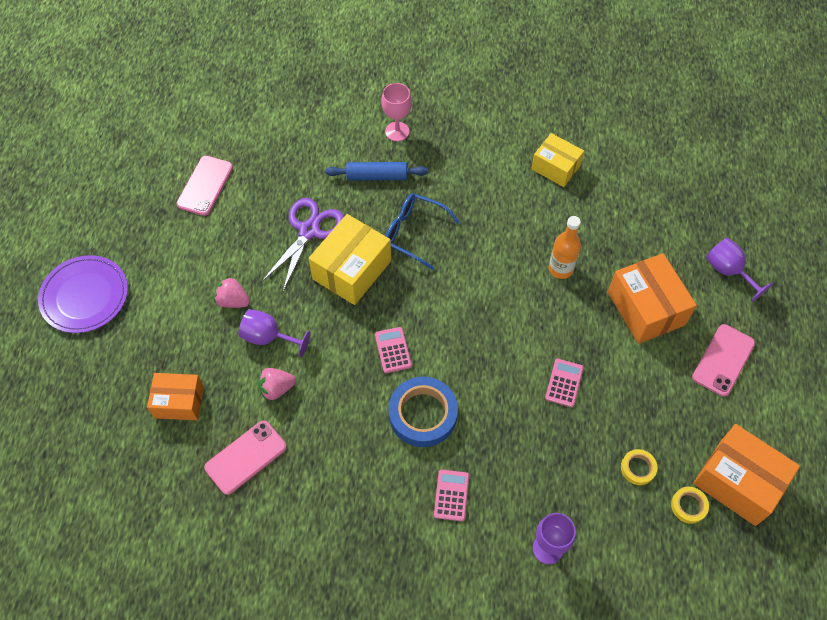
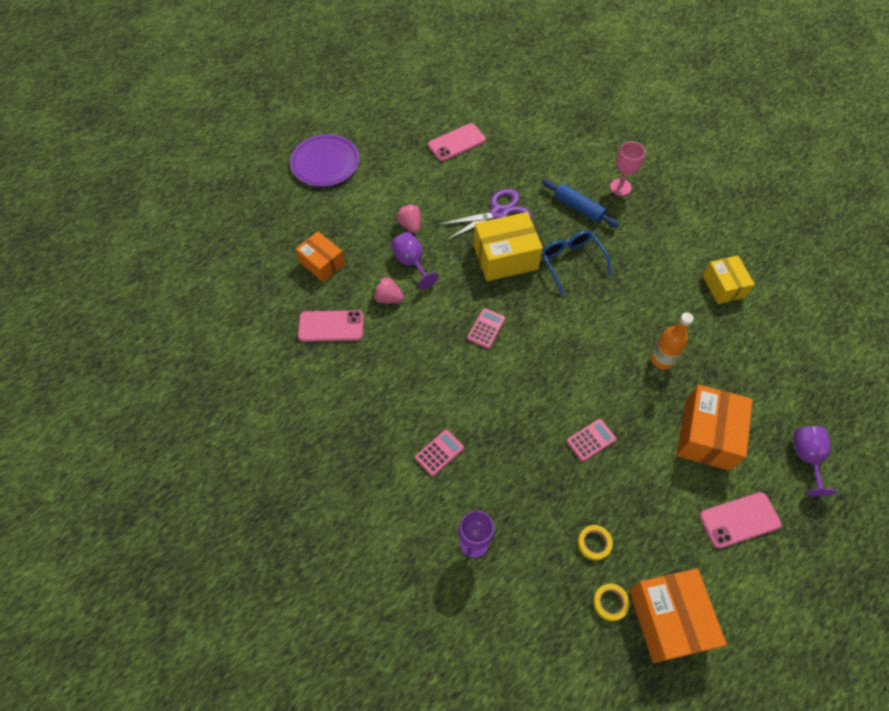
camera: 40 degrees right, 0 degrees up
blue tape [388,377,458,447] -> none

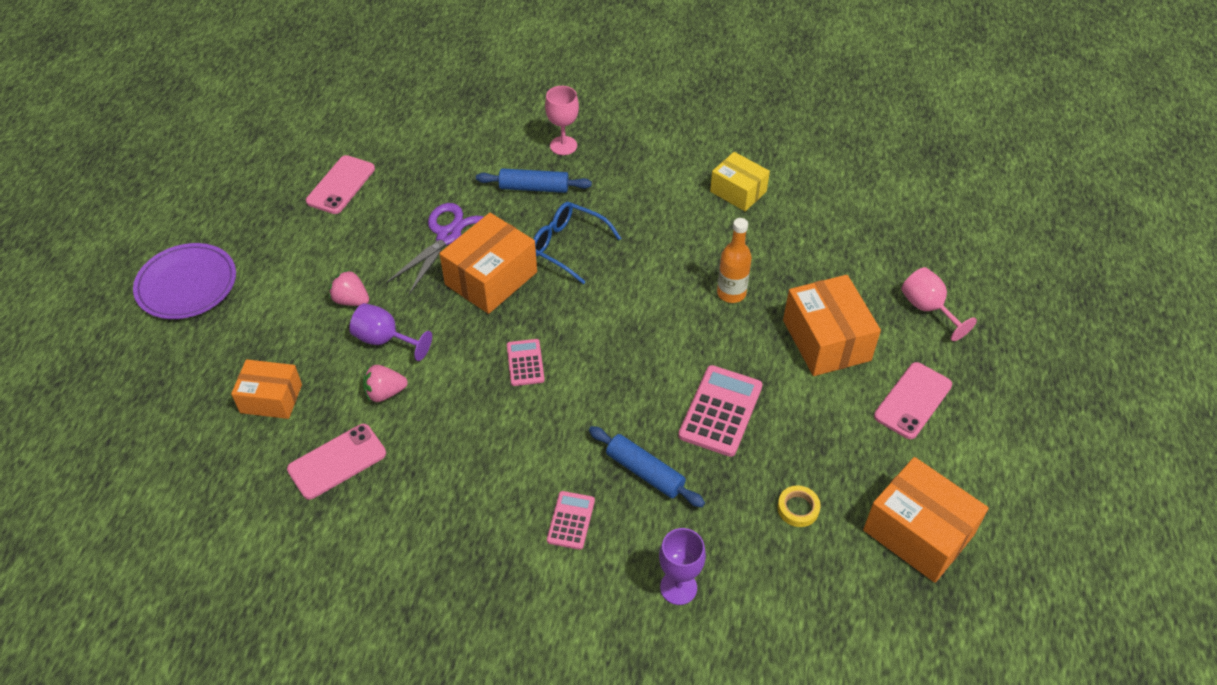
camera: 35 degrees left, 10 degrees down
yellow box [473,212,543,281] -> orange box [439,213,537,314]
pink calculator [567,419,616,462] -> pink calculator [678,365,763,457], size x1.72
yellow tape [593,584,630,621] -> none
purple goblet [794,426,837,497] -> pink goblet [901,267,977,341]
none -> blue rolling pin [589,426,705,507]

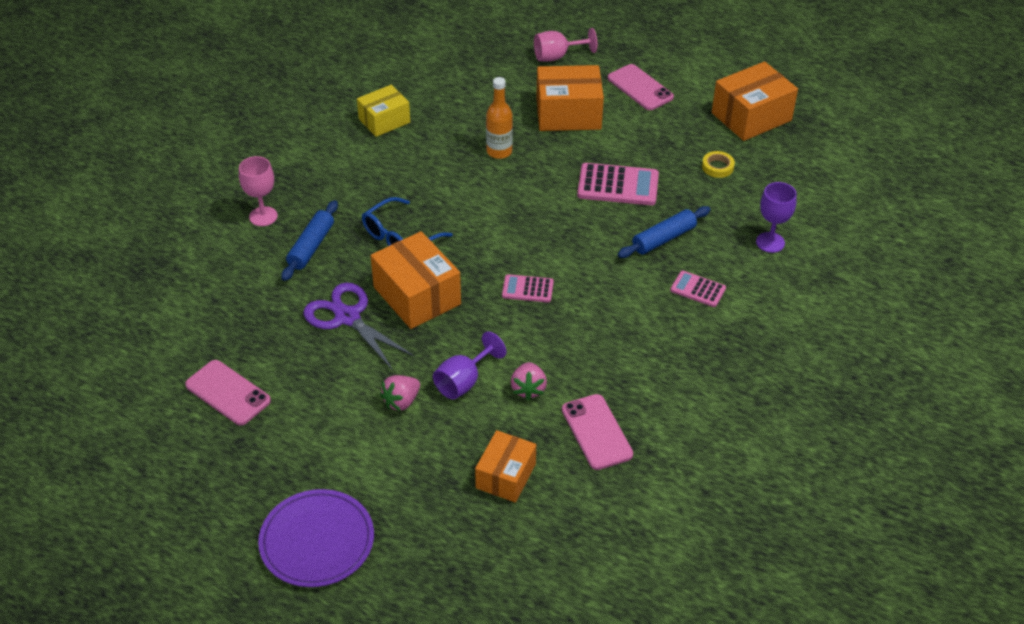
camera: 75 degrees left, 5 degrees down
pink calculator [678,365,763,457] -> pink calculator turned 150 degrees clockwise [577,163,659,205]

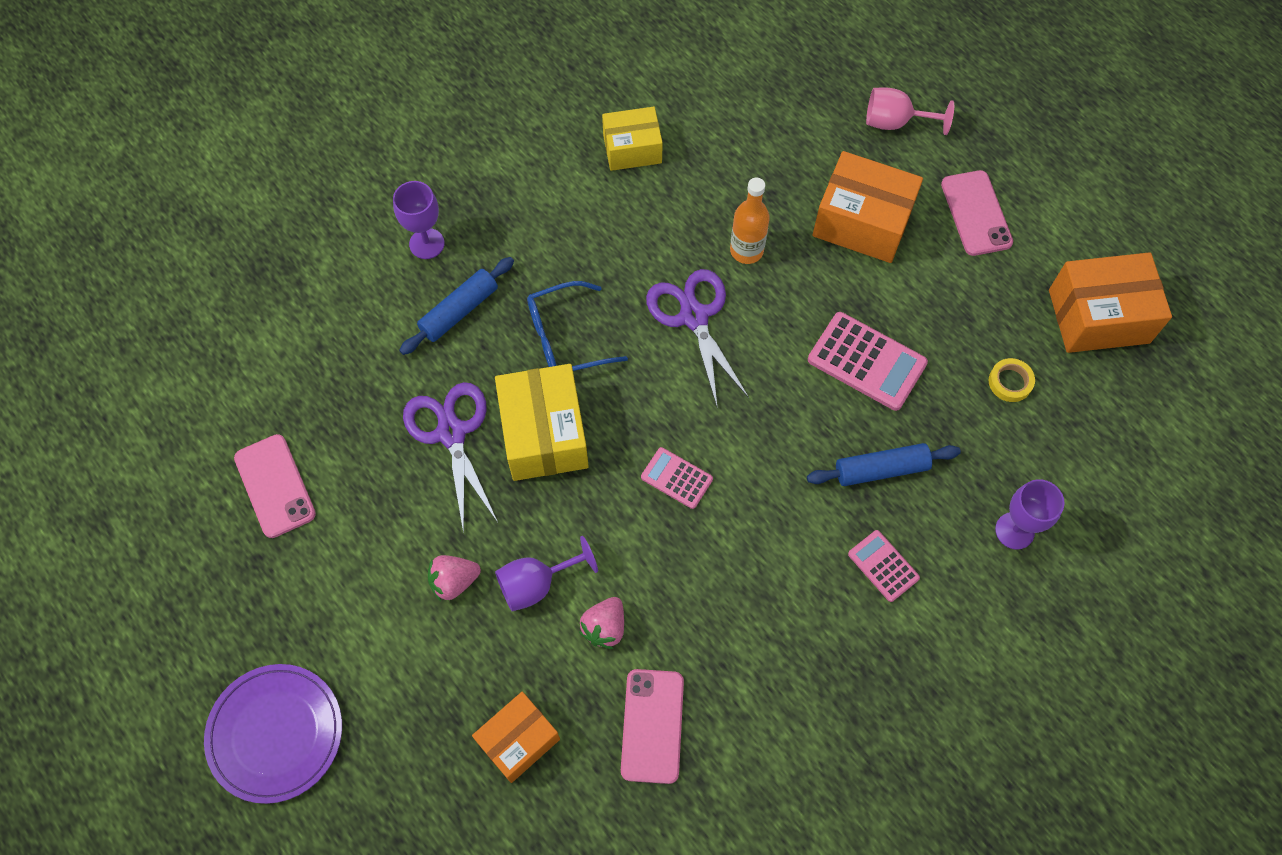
camera: 25 degrees right, 20 degrees up
pink goblet [239,156,278,226] -> purple goblet [393,181,445,259]
orange box [371,231,461,329] -> yellow box [495,364,589,481]
none -> purple scissors [646,269,749,406]

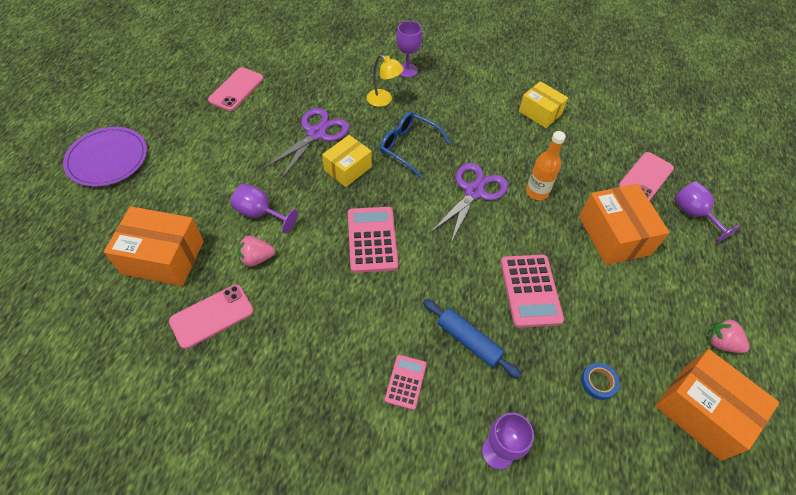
camera: 50 degrees right, 10 degrees down
blue rolling pin [399,257,514,355] -> yellow lamp [367,55,404,107]
pink strawberry [428,555,481,601] -> pink strawberry moved to [707,318,750,353]
orange box [472,692,560,783] -> orange box [104,206,204,286], size x1.54
yellow box [495,364,589,481] -> yellow box [322,135,372,187], size x0.65
pink calculator [641,447,713,509] -> pink calculator [348,207,399,273], size x1.72
pink goblet [866,88,954,135] -> purple goblet [674,181,740,243]
pink phone [941,170,1013,256] -> pink phone moved to [618,152,674,201]
yellow tape [989,358,1035,402] -> blue tape [581,363,620,400]

